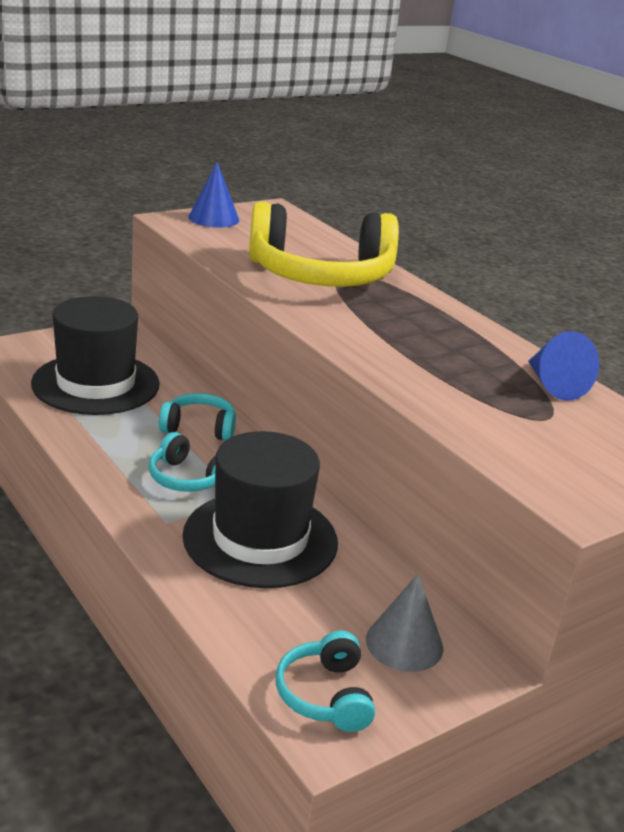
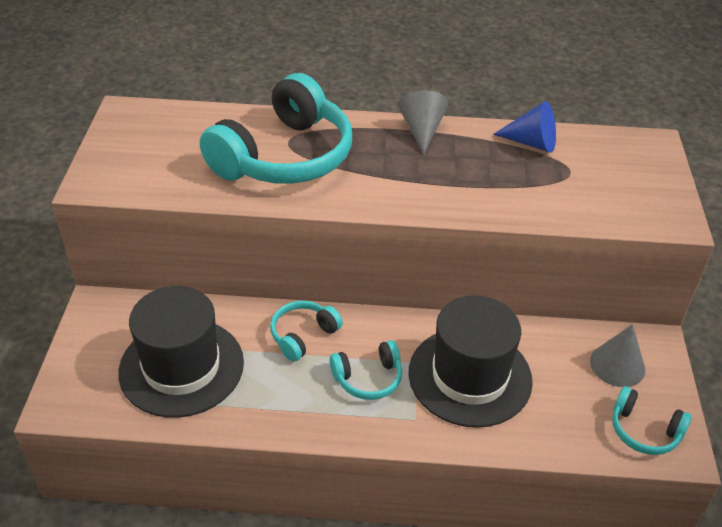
camera: 50 degrees left, 15 degrees up
blue cone [188,162,239,228] -> none
yellow headphones [249,202,399,287] -> turquoise headphones [200,73,352,184]
none -> grey cone [398,90,448,154]

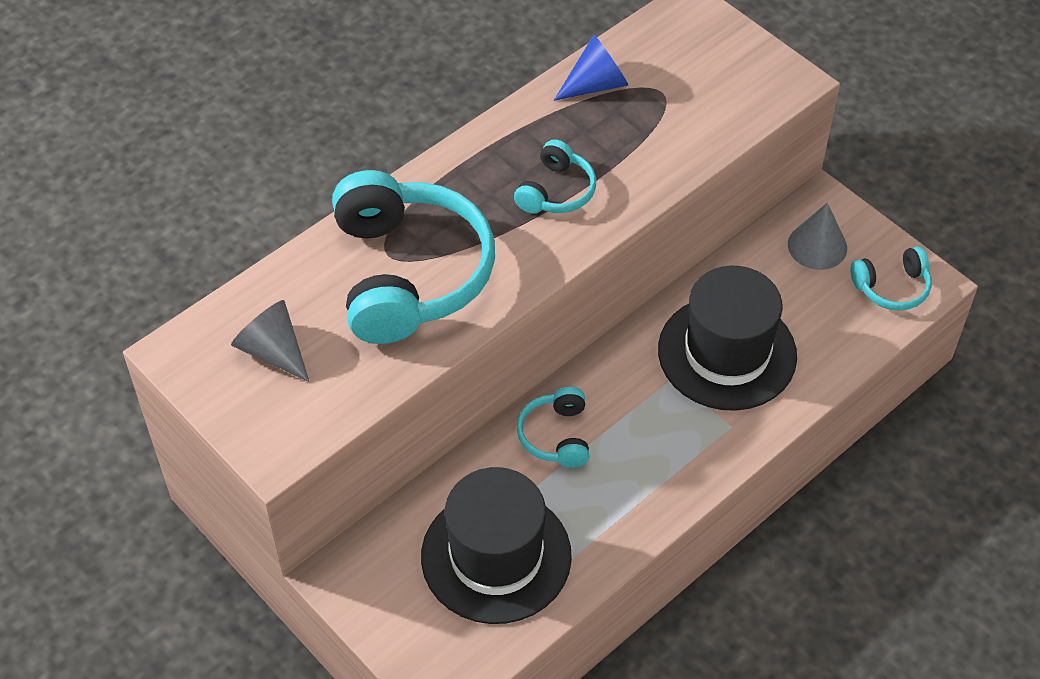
camera: 45 degrees left, 10 degrees up
turquoise headphones [330,340,402,400] -> turquoise headphones moved to [514,139,596,214]
grey cone [398,90,448,154] -> grey cone moved to [231,300,309,382]

